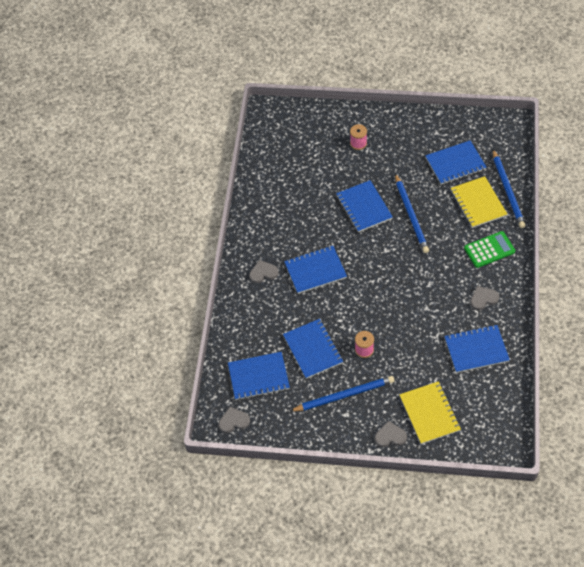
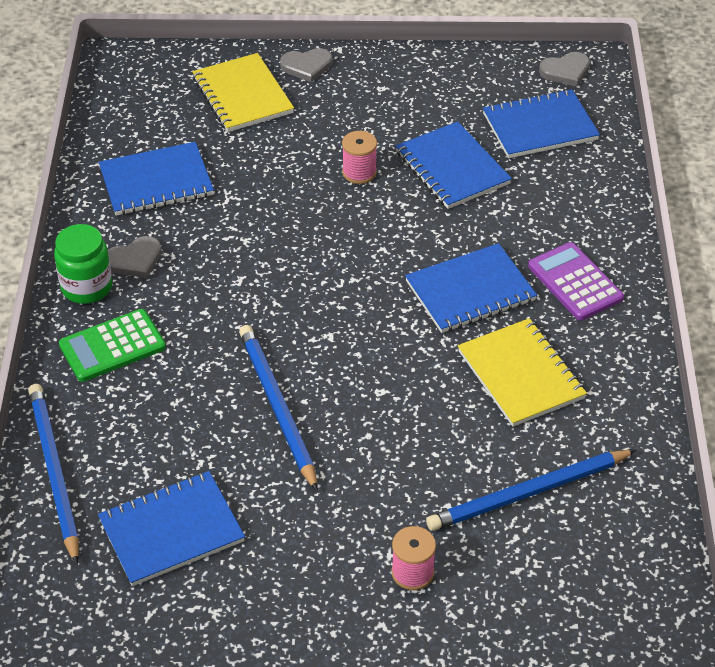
camera: 170 degrees right, 10 degrees down
grey heart [249,260,278,283] -> purple calculator [528,242,624,320]
blue pencil [290,376,394,412] -> blue pencil moved to [426,450,636,531]
blue notebook [336,180,393,232] -> none
yellow notebook [451,176,507,228] -> yellow notebook moved to [458,318,587,427]
none -> green jar [54,224,112,304]

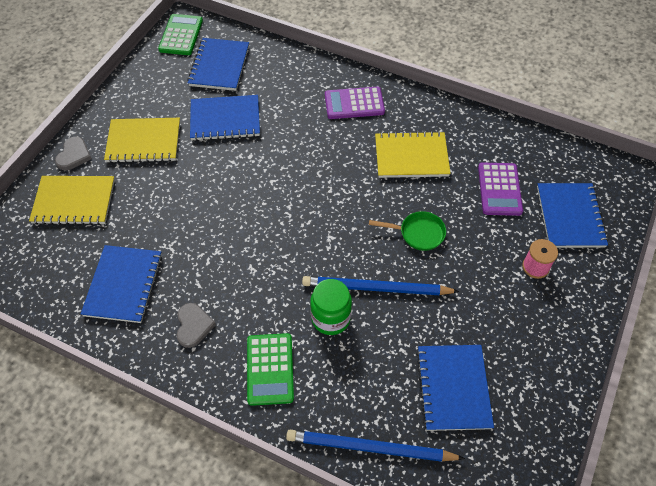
camera: 65 degrees left, 10 degrees up
green jar [54,224,112,304] -> green jar moved to [310,279,352,335]
pink spool [342,131,377,184] -> none
blue notebook [405,243,537,333] -> blue notebook moved to [537,183,608,248]
blue pencil [426,450,636,531] -> purple calculator [478,163,523,216]
grey heart [539,52,590,87] -> green calculator [158,14,203,55]
none -> yellow notebook [104,118,180,163]
none -> green pan [369,211,446,251]

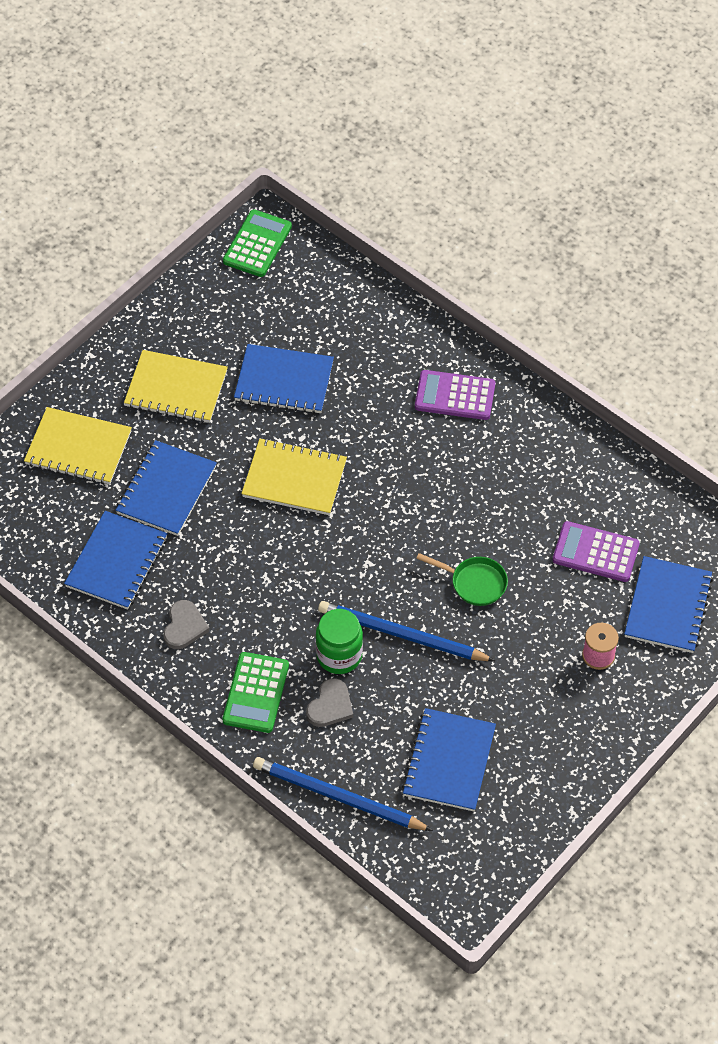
camera: 15 degrees right, 0 degrees up
grey heart [55,137,92,170] -> grey heart moved to [306,678,353,727]
blue notebook [187,38,249,91] -> blue notebook moved to [116,440,217,536]
yellow notebook [375,131,451,178] -> yellow notebook moved to [241,438,347,515]
purple calculator [478,163,523,216] -> purple calculator turned 90 degrees clockwise [553,521,640,582]

